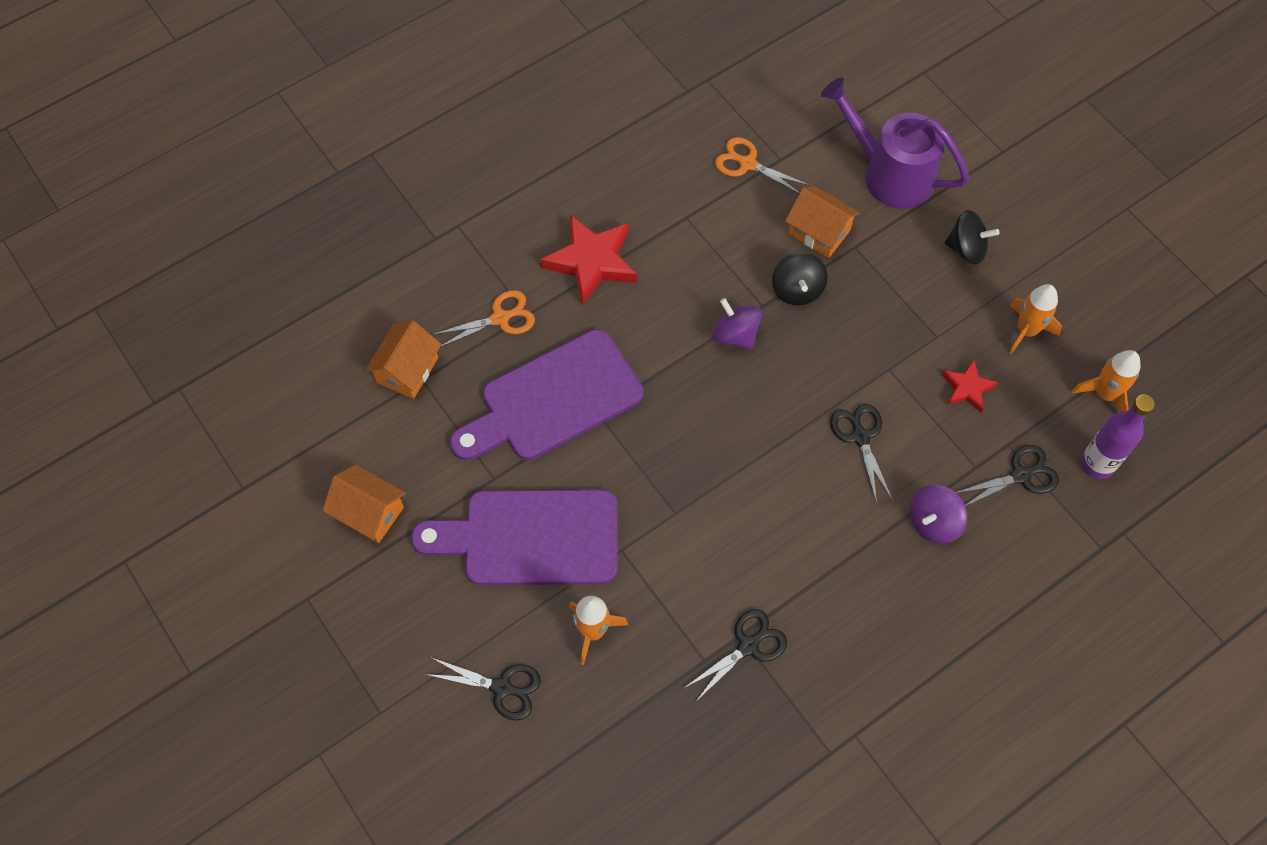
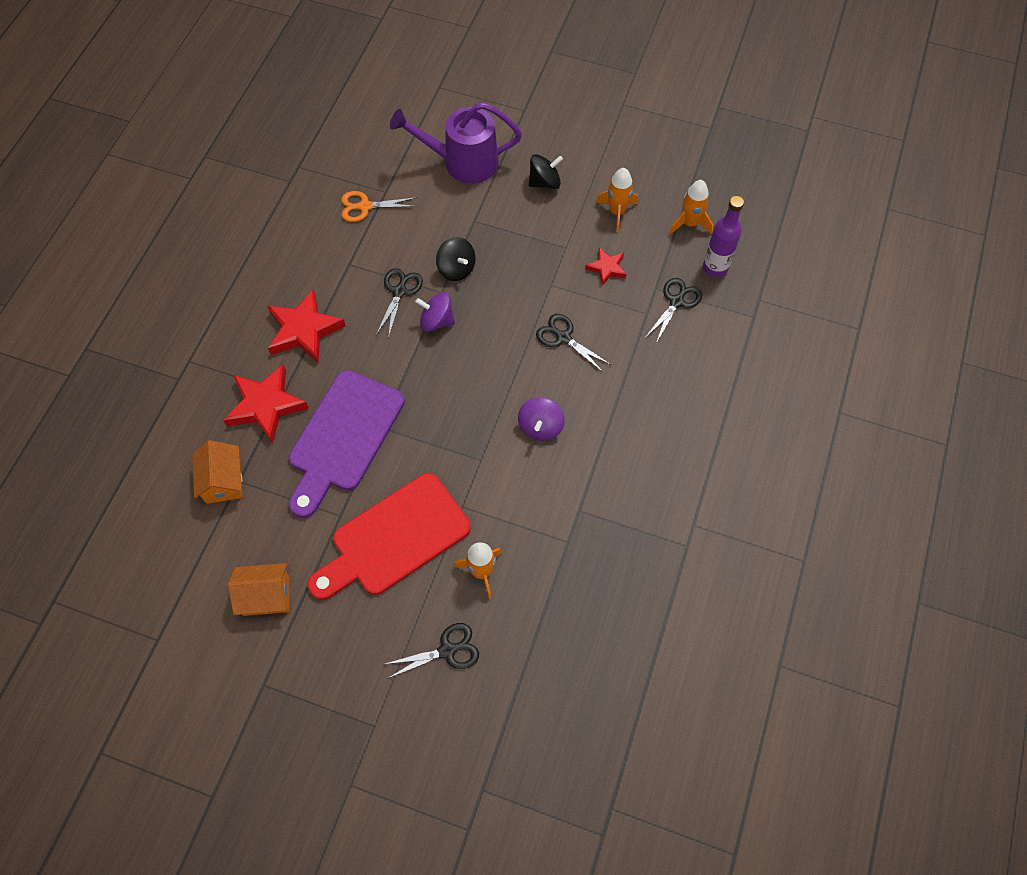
camera: 35 degrees left, 0 degrees up
purple cutting board [411,489,618,585] -> red cutting board [307,473,471,600]
orange scissors [431,290,535,347] -> red star [223,365,309,444]
black scissors [684,609,787,700] -> black scissors moved to [376,268,423,339]
orange house [785,186,860,258] -> none
purple spinning top [910,485,967,544] -> purple spinning top moved to [518,397,565,441]

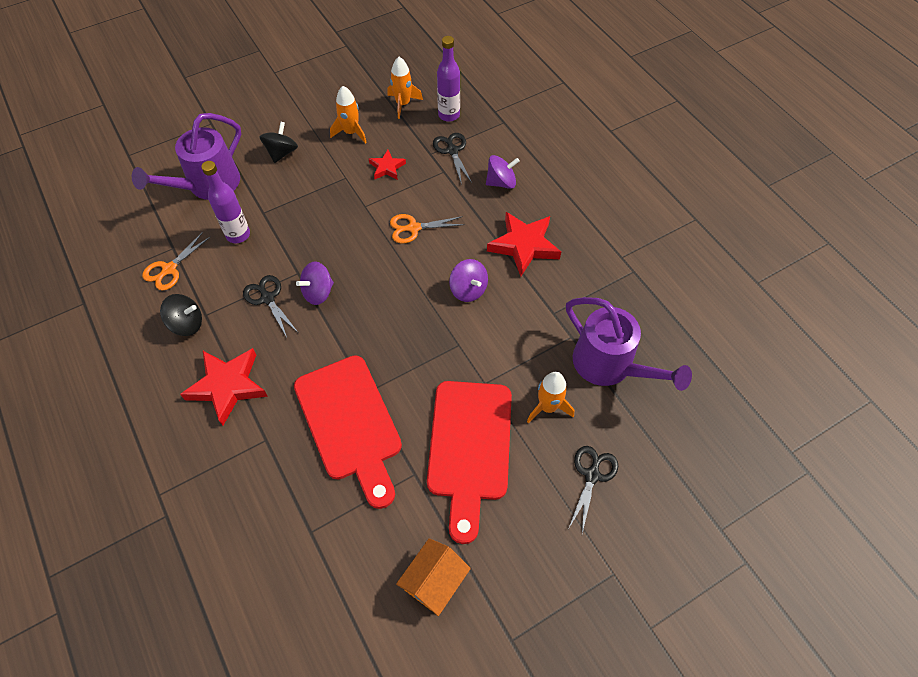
camera: 50 degrees left, 5 degrees down
orange house [192,440,242,504] -> none
red star [223,365,309,444] -> red star moved to [487,212,561,276]
purple cutting board [289,370,405,518] -> red cutting board [294,355,402,509]
black spinning top [436,237,476,281] -> black spinning top moved to [160,294,202,336]
black scissors [536,314,612,373] -> orange scissors [390,214,465,244]
none -> purple bottle [201,161,250,243]
none -> purple spinning top [486,155,520,189]
none -> purple watering can [566,297,692,391]

